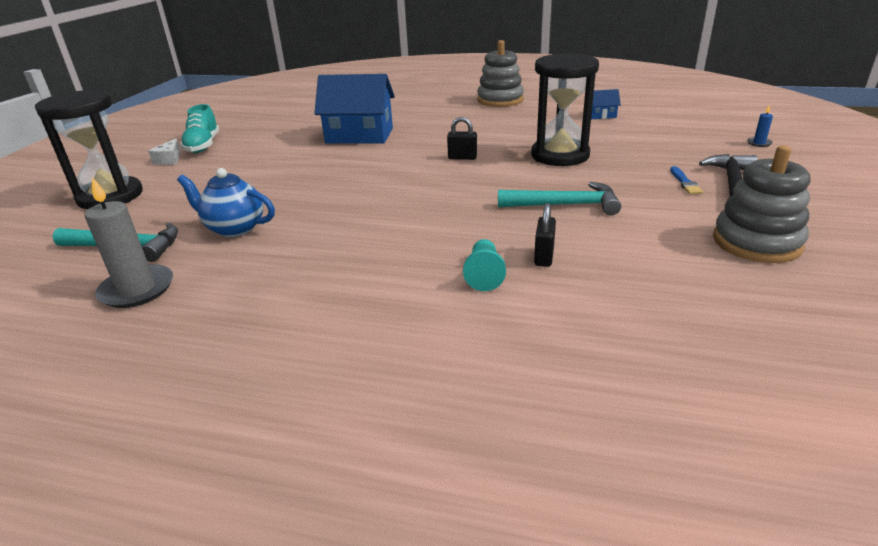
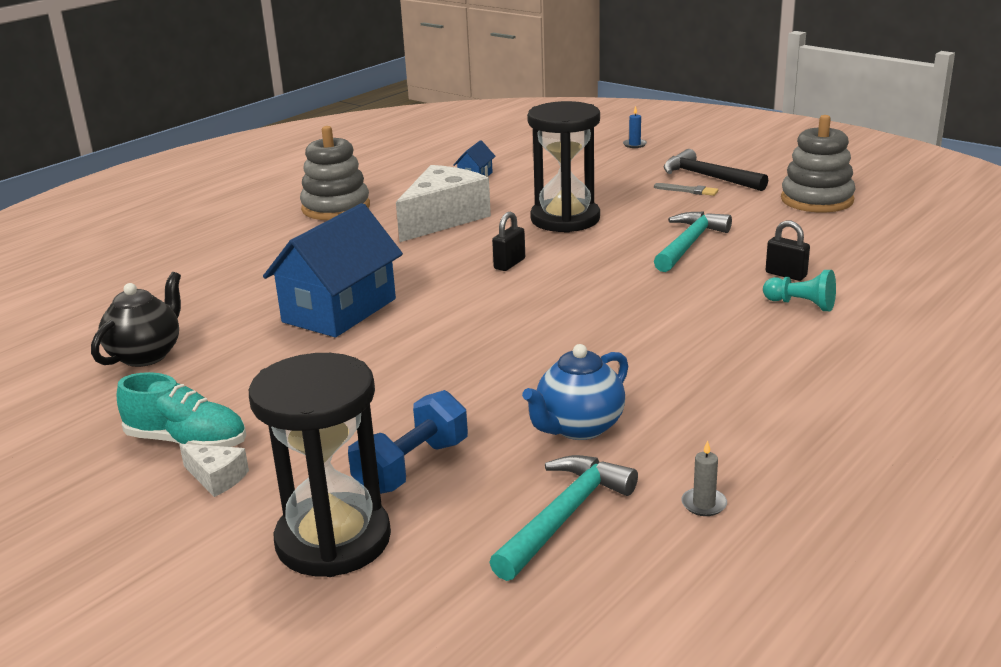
camera: 65 degrees left, 5 degrees down
grey candle [84,177,173,308] -> grey candle [681,440,727,516], size x0.46
blue brush [670,166,703,194] -> grey brush [654,183,718,196]
none -> black teapot [91,272,181,367]
none -> blue dumbbell [348,390,468,494]
none -> white cheese [396,165,491,242]

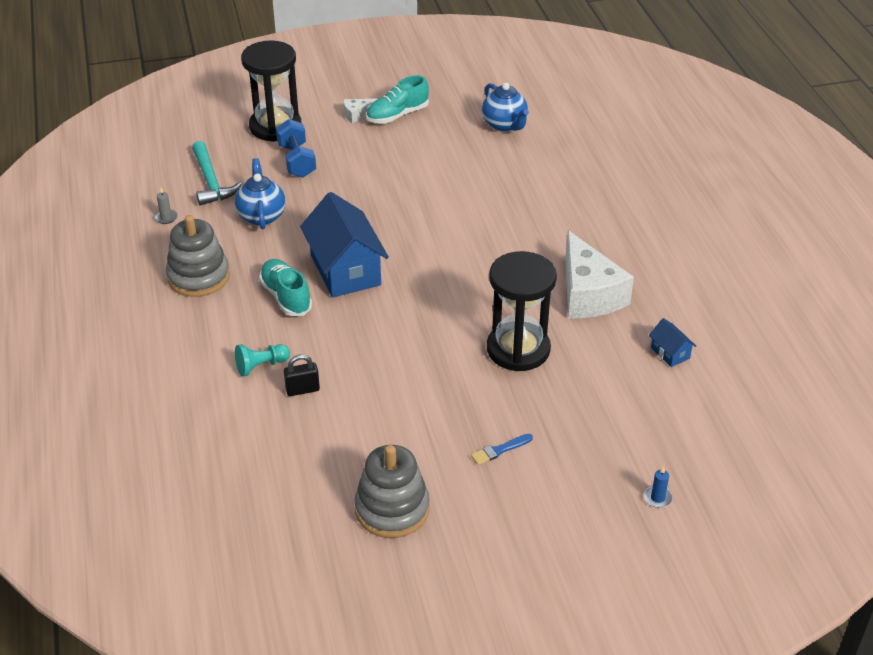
camera: 125 degrees right, 15 degrees up
black teapot [91,272,181,367] -> blue teapot [482,83,529,132]
blue house [263,203,403,337] -> blue house moved to [300,192,389,297]
grey stacking toy [300,126,370,220] -> grey stacking toy moved to [166,215,230,297]
black padlock [492,212,525,271] -> none
grey brush [654,183,718,196] -> blue brush [471,434,533,465]
turquoise hammer [654,211,732,272] -> none
black hammer [663,149,768,191] -> none
none -> turquoise shoe [259,259,312,316]

